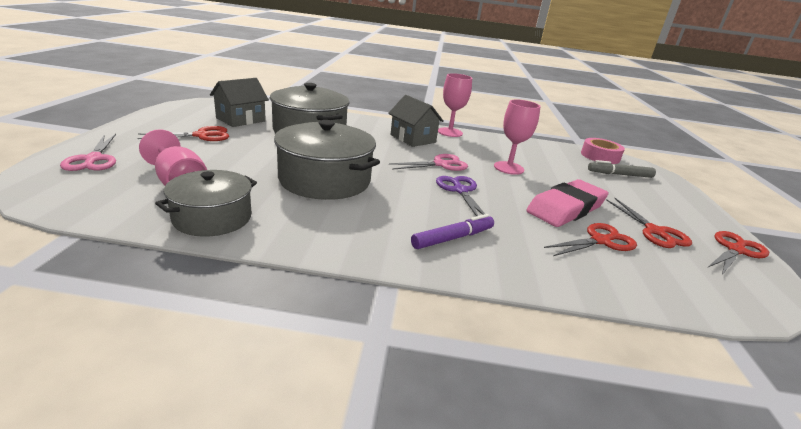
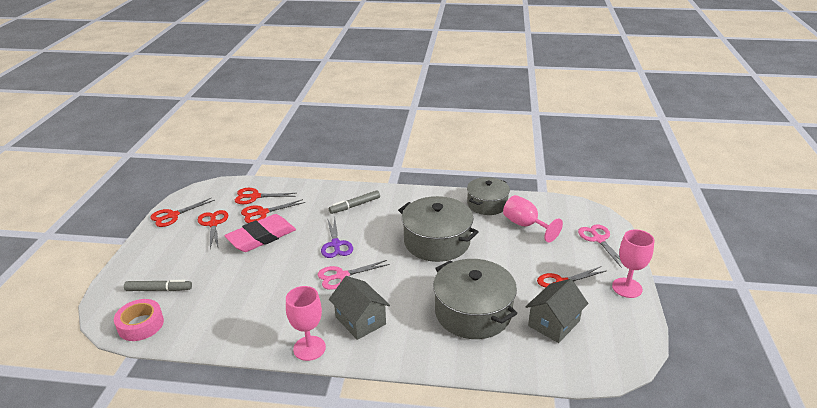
camera: 175 degrees left, 5 degrees up
purple marker [411,214,494,249] -> grey marker [329,190,380,214]
pink goblet [494,100,541,175] -> pink goblet moved to [612,229,655,298]
none -> red scissors [235,188,296,204]

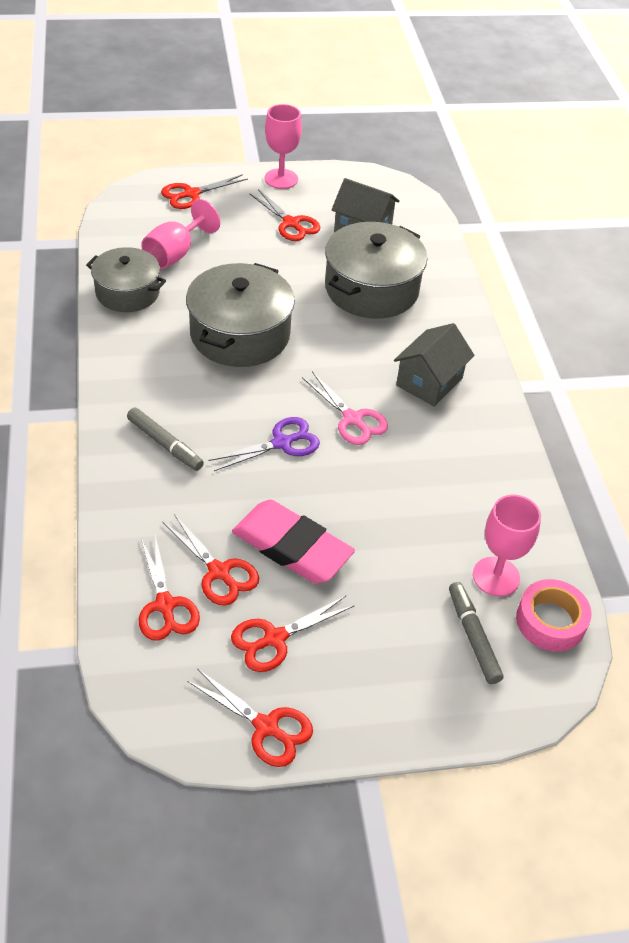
camera: 110 degrees left, 15 degrees up
pink goblet [286,286,326,361] -> pink goblet moved to [473,495,541,597]
pink scissors [578,224,621,267] -> red scissors [161,174,248,209]

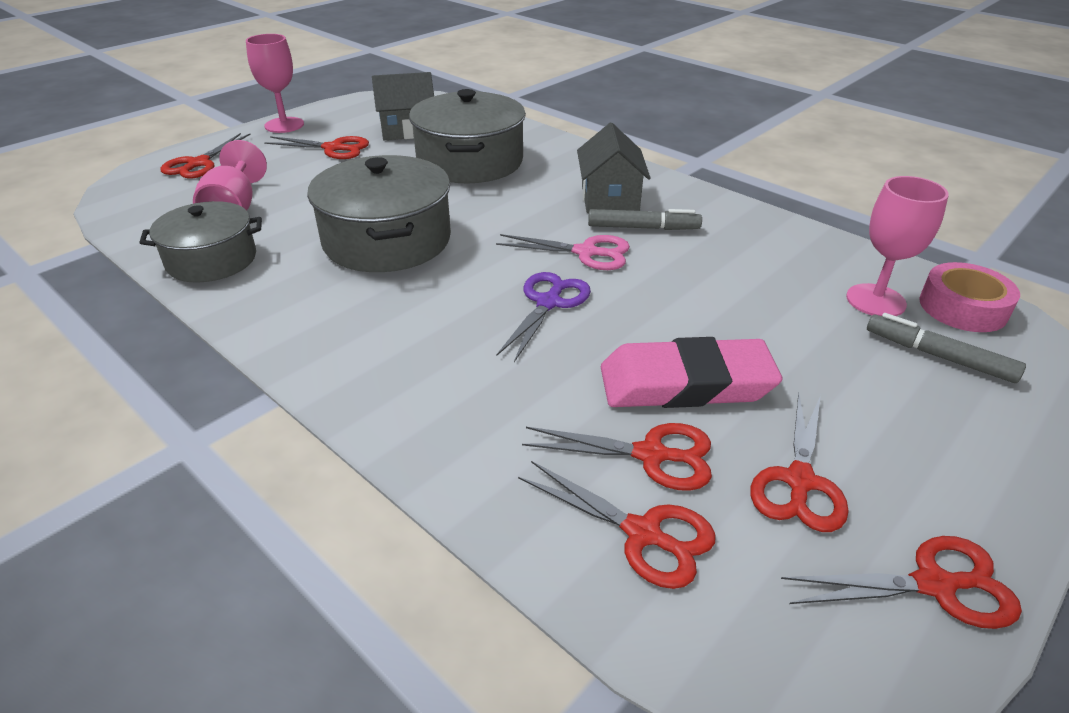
camera: 35 degrees left, 10 degrees down
grey marker [127,408,204,471] -> grey marker moved to [588,209,702,230]

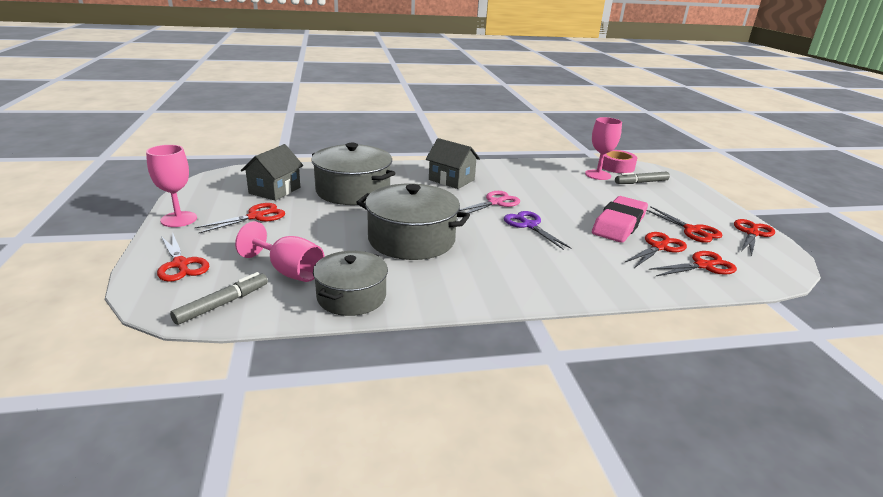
camera: 55 degrees left, 10 degrees down
grey marker [588,209,702,230] -> grey marker moved to [170,272,268,325]

